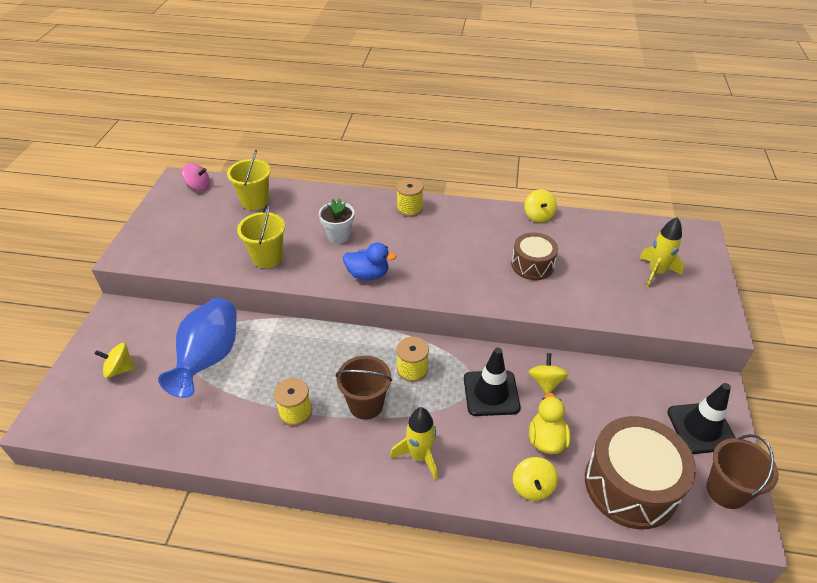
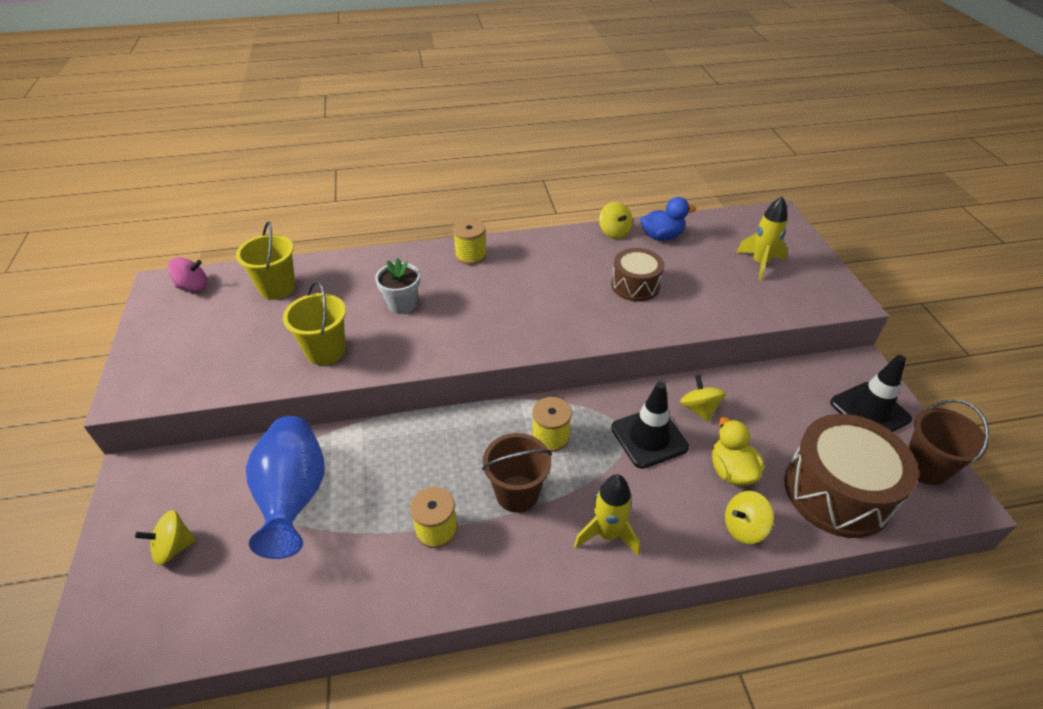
camera: 20 degrees left, 0 degrees up
blue duck [343,243,397,280] -> blue duck moved to [641,197,696,241]
yellow spinning top [513,457,558,501] -> yellow spinning top turned 90 degrees clockwise [725,491,774,544]

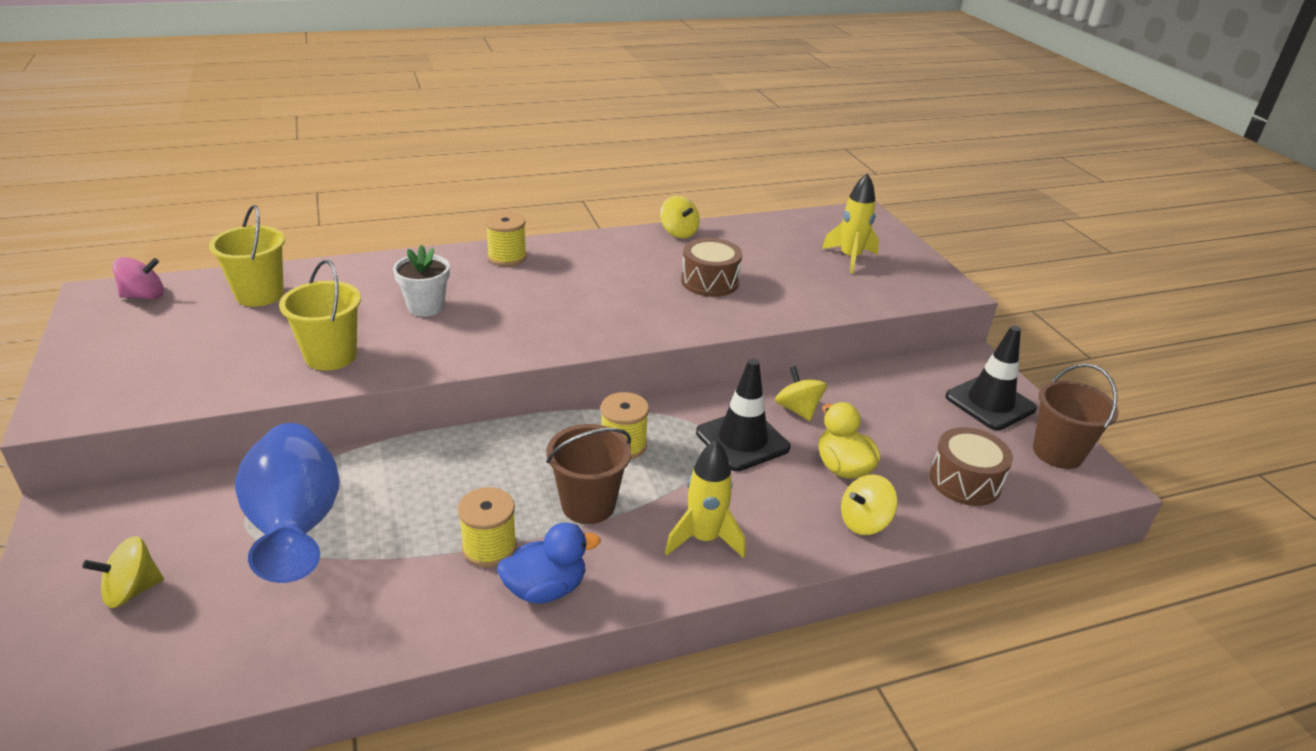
camera: 10 degrees left, 10 degrees down
blue duck [641,197,696,241] -> blue duck moved to [497,523,601,604]
brown drum [784,414,918,538] -> brown drum [929,427,1013,506], size x0.58

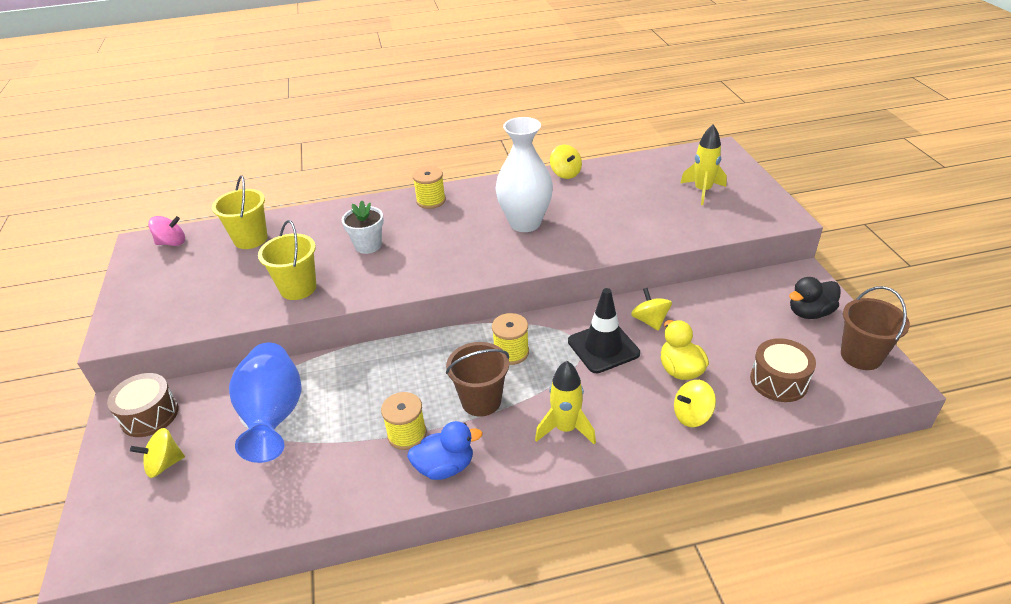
camera: 10 degrees right, 5 degrees up
brown drum [681,238,742,297] -> brown drum moved to [107,373,178,437]
black traffic cone [945,326,1037,430] -> black duck [789,277,841,319]
none -> white vase [495,117,553,232]

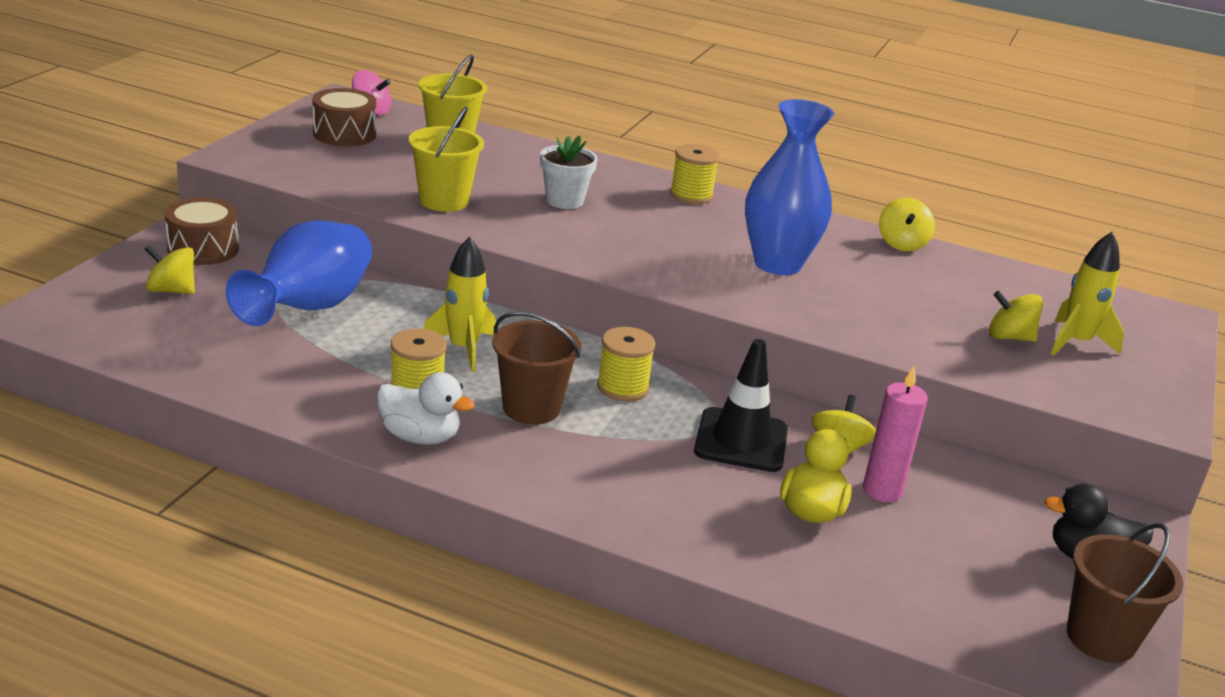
camera: 30 degrees right, 10 degrees down
blue duck [407,421,483,480] -> white duck [376,372,475,445]
white vase [495,117,553,232] -> blue vase [745,99,834,275]
yellow rocket [535,361,596,445] -> yellow rocket moved to [424,237,496,372]
yellow spinning top [674,380,716,427] -> yellow spinning top moved to [989,291,1043,342]
brown drum [750,338,816,402] -> brown drum moved to [312,88,376,147]
none -> pink candle [863,366,928,502]

